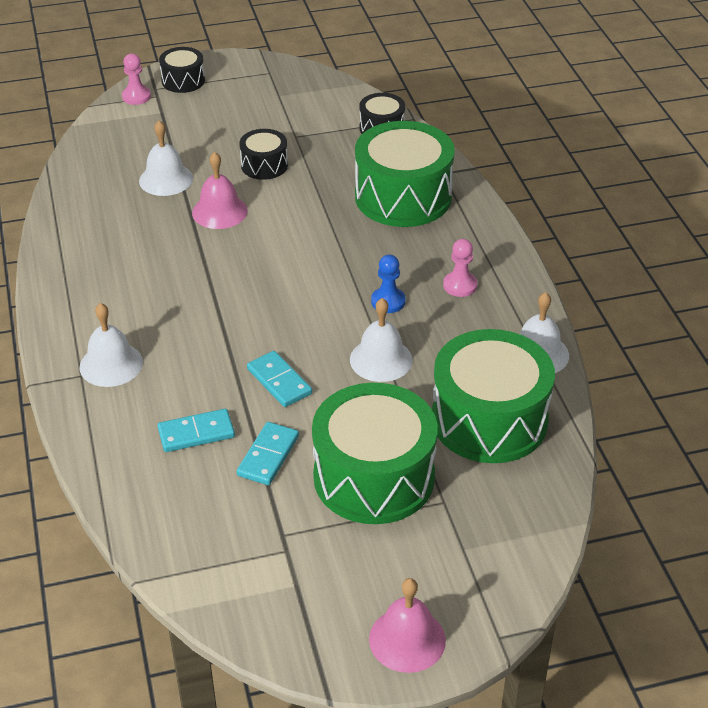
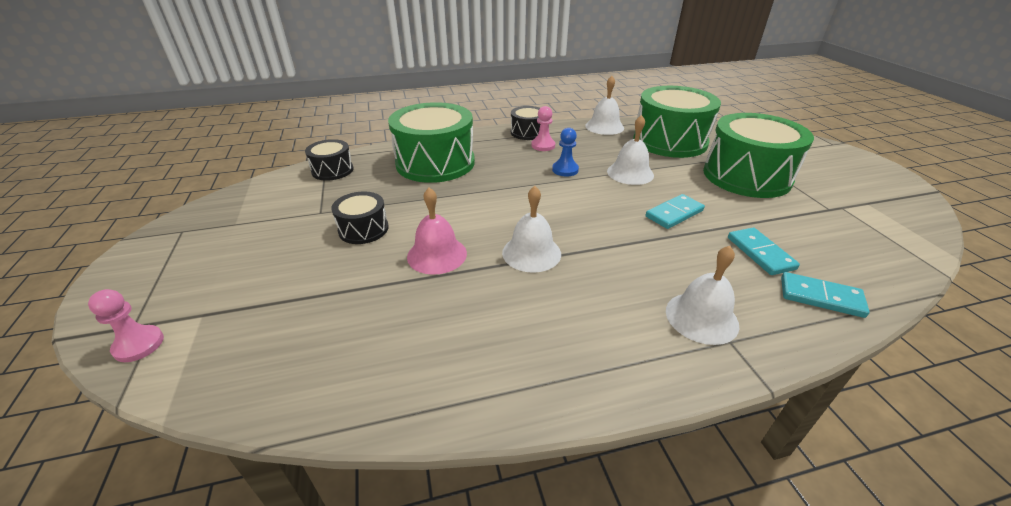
camera: 90 degrees left, 5 degrees down
white bell [139,120,193,196] -> white bell moved to [502,186,561,273]
black drum [159,47,205,93] -> black drum moved to [511,106,540,140]
turquoise domino [237,422,299,485] -> turquoise domino moved to [781,272,870,318]
pink bell [369,578,446,673] -> none

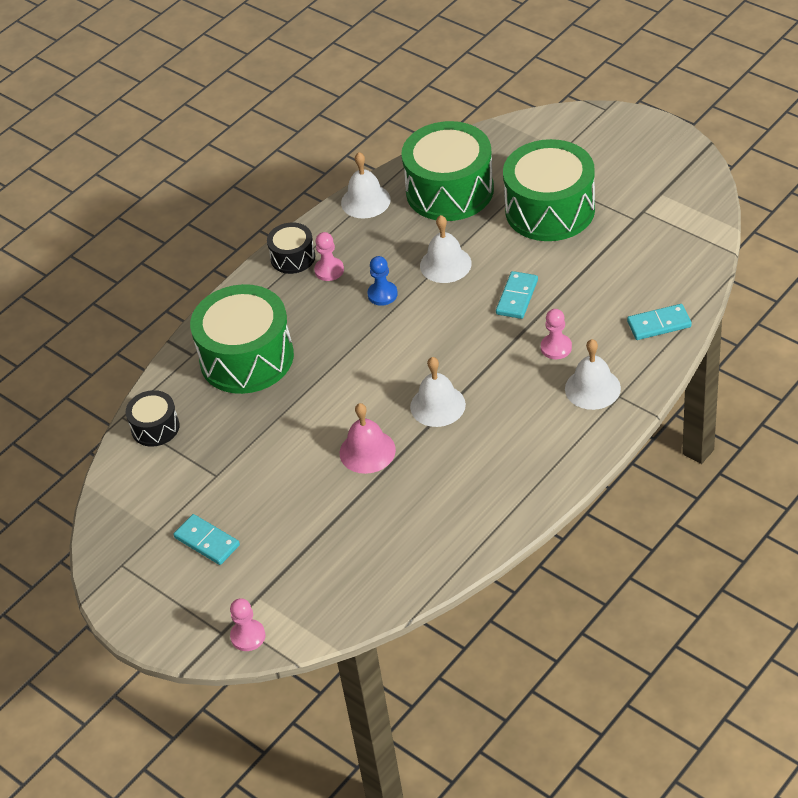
camera: 30 degrees left, 10 degrees up
black drum [331,192,389,244] -> none
turquoise domino [728,228,800,275] -> turquoise domino moved to [173,514,240,565]
none -> pink pawn [541,309,572,359]

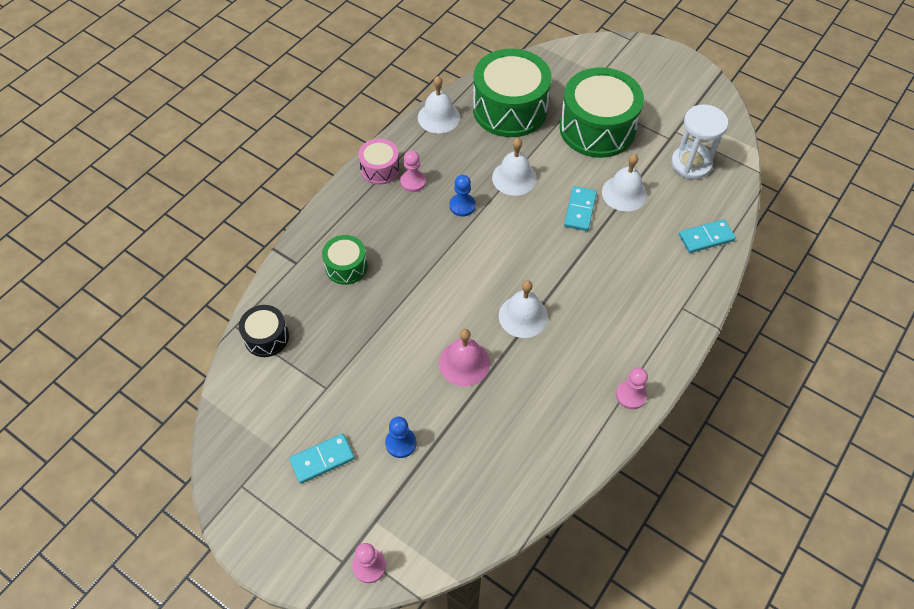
camera: 10 degrees left, 10 degrees up
turquoise domino [173,514,240,565] -> turquoise domino turned 60 degrees counterclockwise [289,433,355,484]
green drum [190,284,294,394] -> green drum [322,235,368,285], size x0.50
black drum [267,222,315,274] -> pink drum [358,139,400,185]
pink pawn [541,309,572,359] -> pink pawn moved to [616,368,648,409]
white bell [565,339,621,410] -> white bell moved to [602,154,647,212]
none -> blue pawn [385,417,416,458]
none -> white hourglass [671,104,728,179]

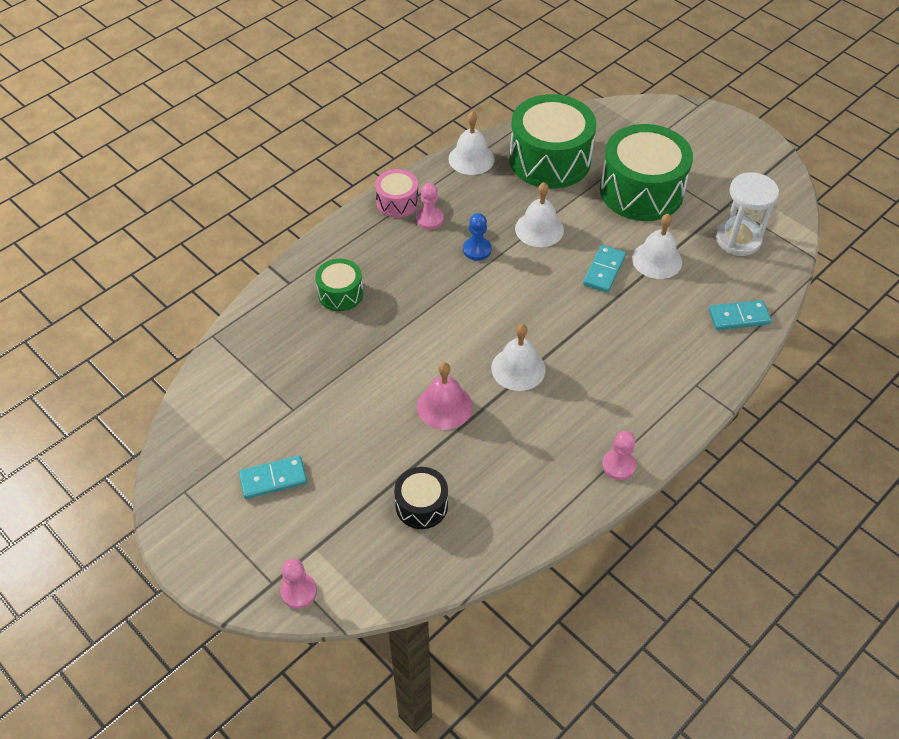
camera: 10 degrees right, 5 degrees down
black drum [239,305,289,357] -> black drum moved to [394,467,448,529]
blue pawn [385,417,416,458] -> none

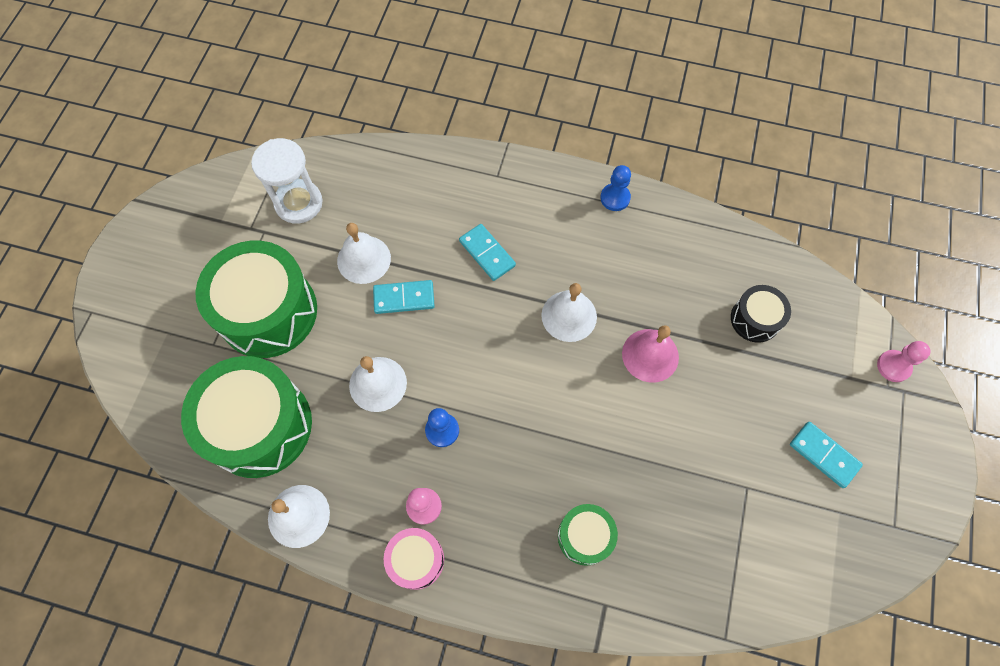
camera: 120 degrees left, 15 degrees up
pink pawn [602,431,636,480] -> blue pawn [600,165,631,211]
turquoise domino [709,300,771,330] -> turquoise domino moved to [459,224,516,281]

